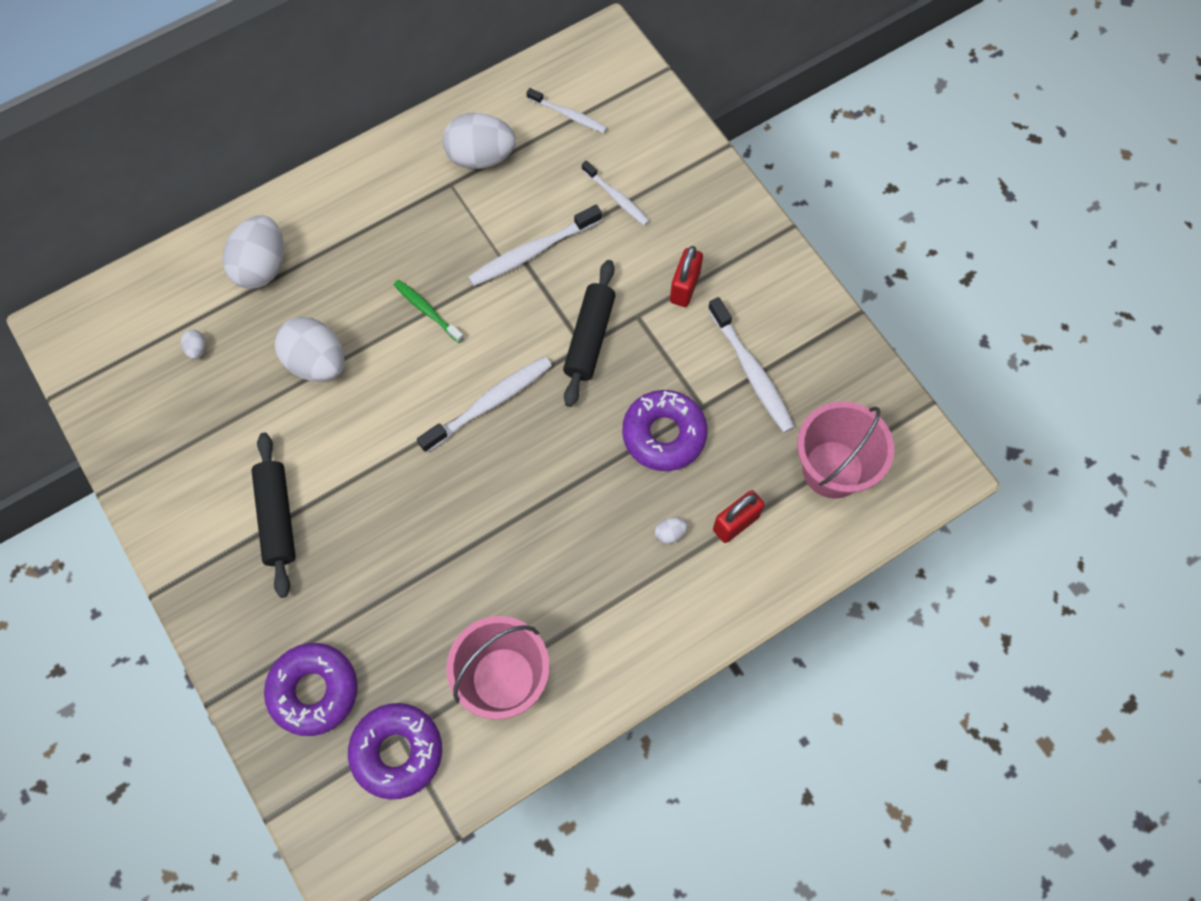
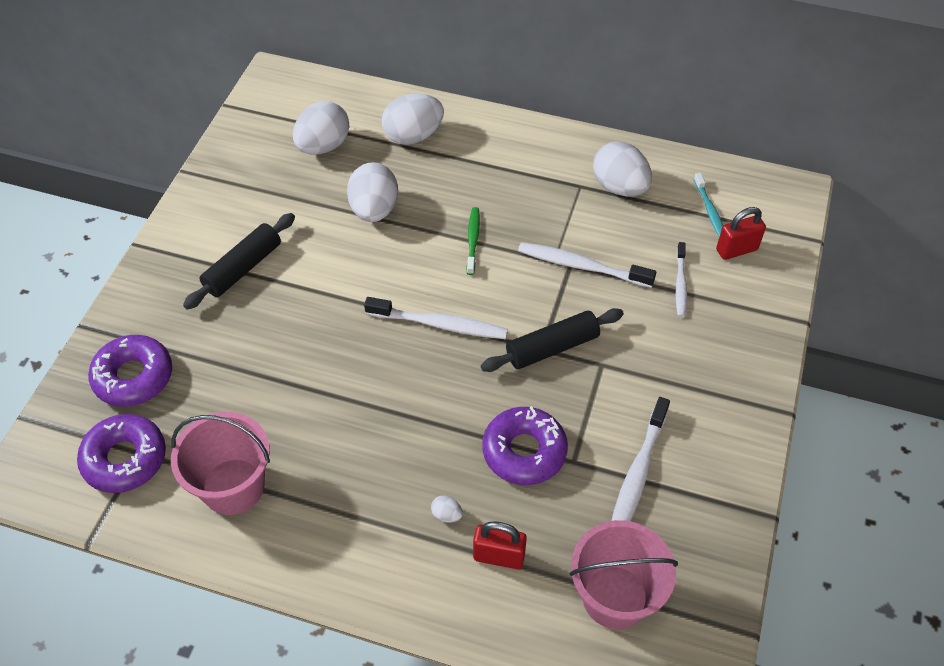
camera: 50 degrees right, 15 degrees down
white egg [181,329,206,359] -> white egg [293,101,349,155], size x2.43
white toothbrush [527,88,607,133] -> turquoise toothbrush [694,173,723,237]
red padlock [670,246,703,307] -> red padlock moved to [716,207,766,260]

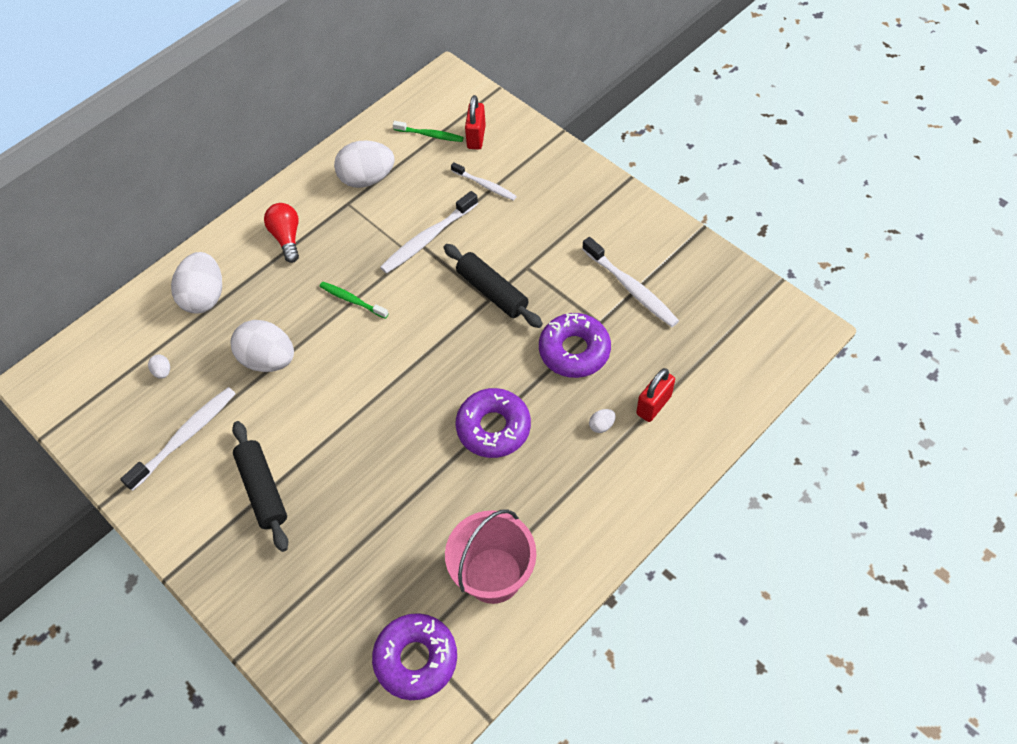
camera: 60 degrees left, 5 degrees up
purple donut [88,335,172,407] -> purple donut moved to [456,388,531,458]
white egg [293,101,349,155] -> white egg [148,354,170,379], size x0.41
white toothbrush [364,297,508,339] -> white toothbrush moved to [120,387,236,491]
black rolling pin [481,308,624,372] -> black rolling pin turned 45 degrees counterclockwise [444,244,543,328]
pink bucket [570,520,678,629] -> none
turquoise toothbrush [694,173,723,237] -> green toothbrush [393,121,464,142]
none -> red light bulb [264,203,299,263]

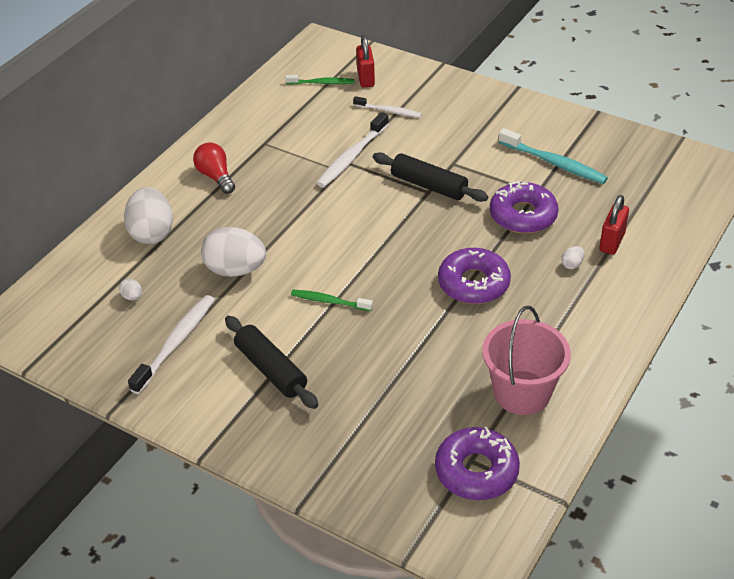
camera: 15 degrees left, 15 degrees down
green toothbrush [319,282,389,319] -> green toothbrush moved to [291,290,373,311]
white egg [334,140,395,188] -> none
white toothbrush [582,237,679,327] -> turquoise toothbrush [499,128,608,184]

